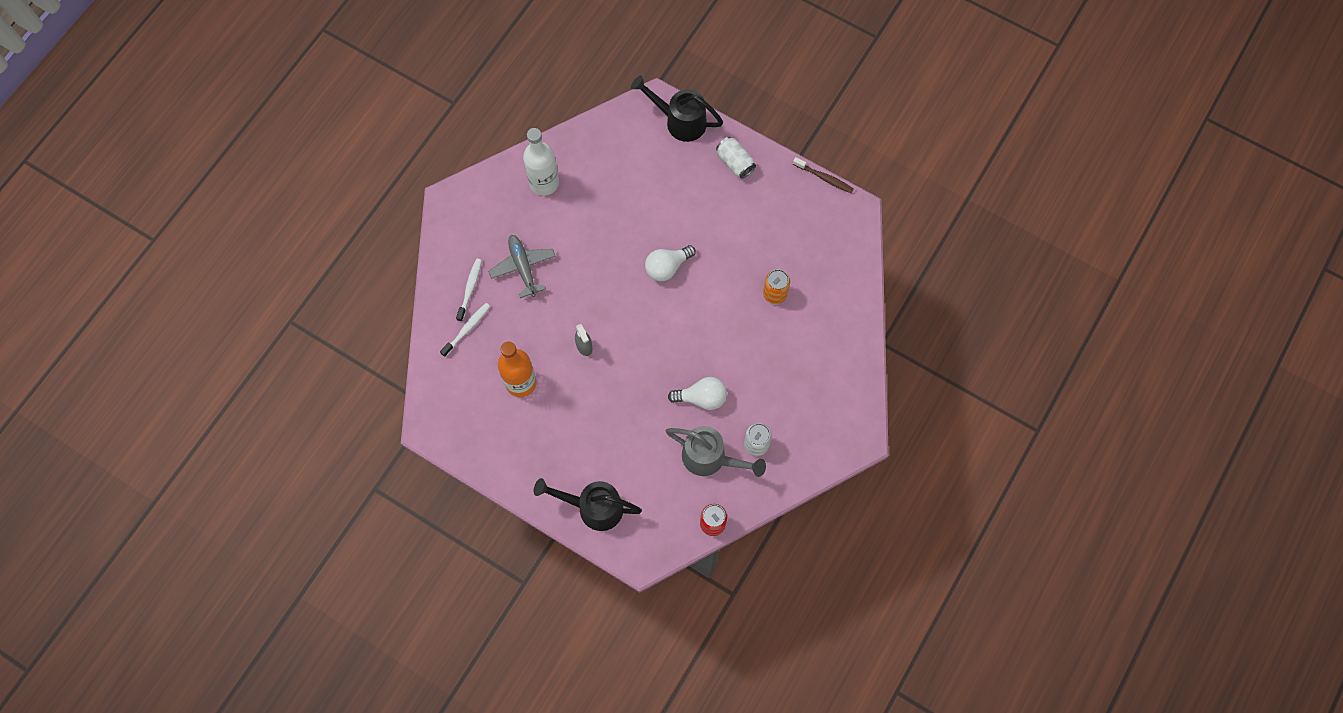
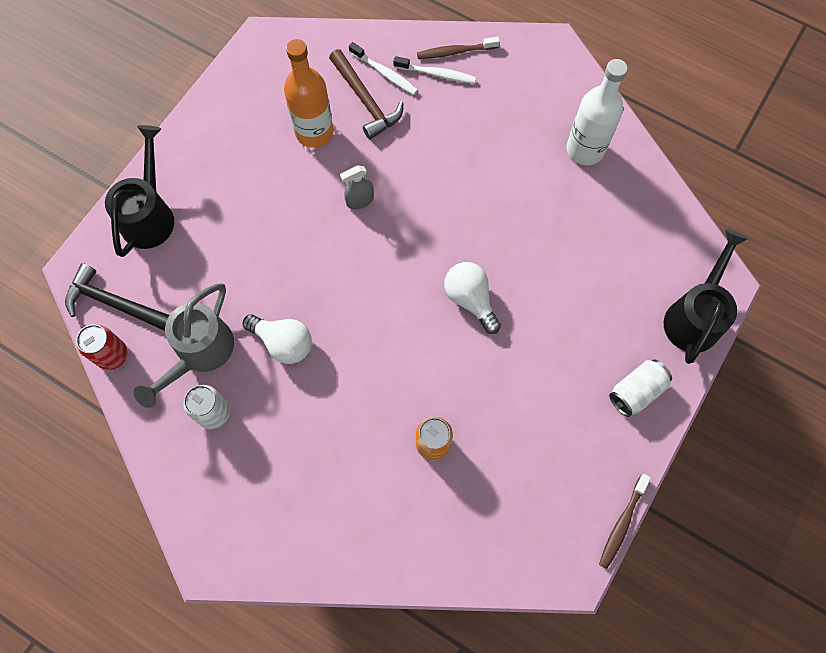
camera: 90 degrees right, 0 degrees up
grey plane [488,235,556,298] -> none
white light bulb [668,377,727,410] -> white light bulb turned 60 degrees counterclockwise [243,314,312,364]
none -> black hammer [65,263,170,331]
none -> brown hammer [329,49,404,139]
none -> brown toothbrush [417,37,500,59]

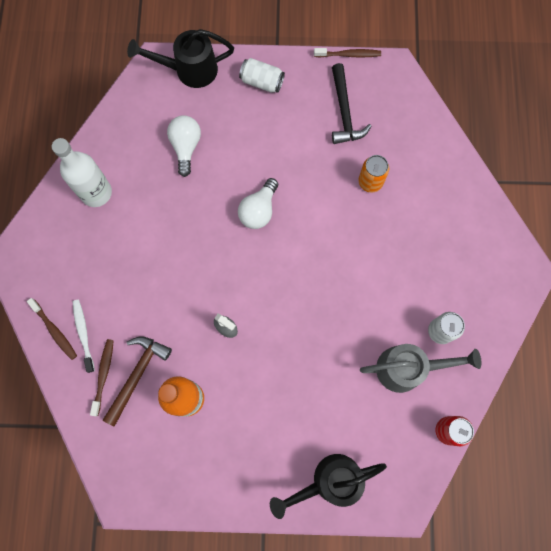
camera: 120 degrees left, 5 degrees up
black hammer [65,263,170,331] -> black hammer moved to [332,63,371,144]
white light bulb [243,314,312,364] -> white light bulb moved to [167,115,201,177]
white toothbrush [349,42,418,95] -> brown toothbrush [90,339,114,416]

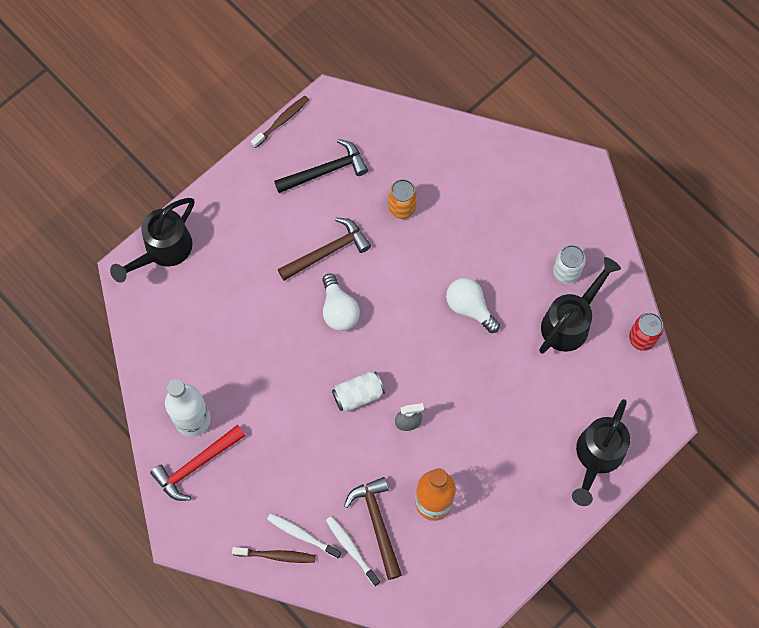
camera: 45 degrees left, 5 degrees down
brown toothbrush [90,339,114,416] -> white toothbrush [326,516,380,586]
white light bulb [167,115,201,177] -> white light bulb moved to [446,278,500,333]
white can [239,58,285,93] -> white can moved to [332,371,385,412]
black hammer [332,63,371,144] -> black hammer turned 60 degrees counterclockwise [274,139,368,193]
grey watering can [360,344,482,393] -> black watering can [539,257,621,354]
none -> red hammer [150,425,245,501]
none -> brown hammer [278,217,371,281]

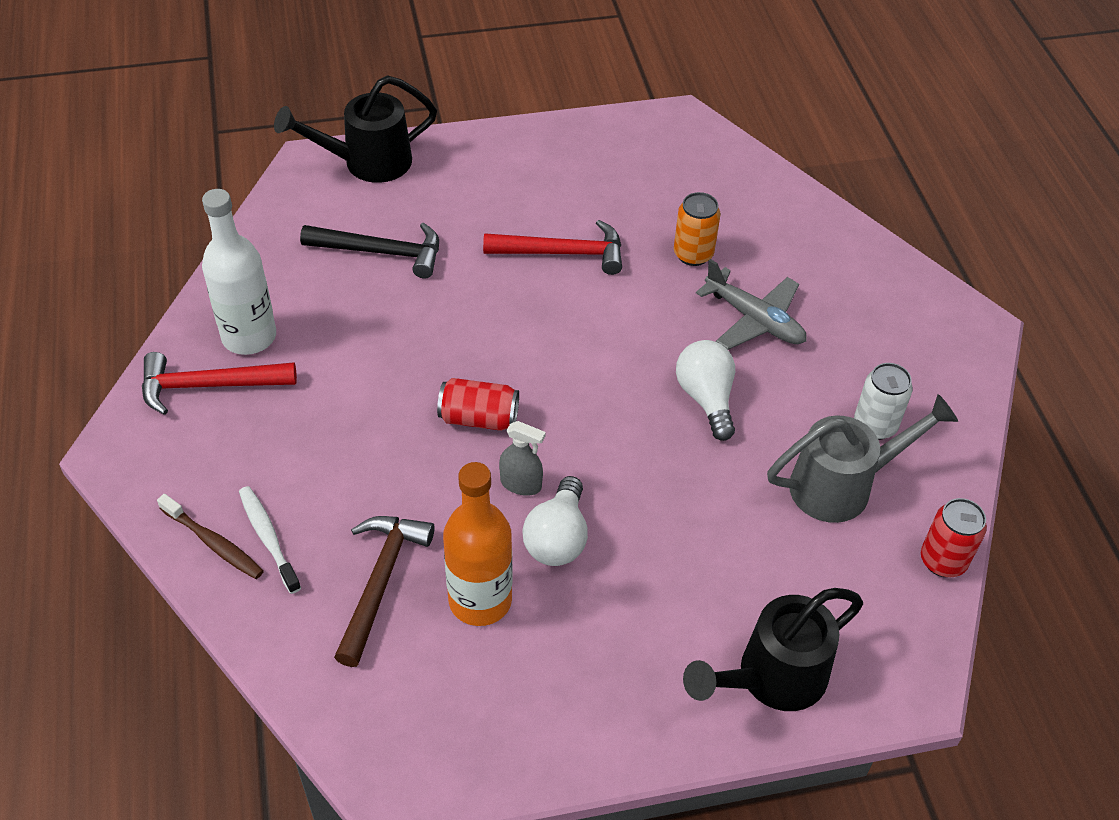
camera: 30 degrees right, 20 degrees down
brown toothbrush [251,96,309,148] -> none
black hammer [274,139,368,193] -> black hammer moved to [300,222,439,279]
brown hammer [278,217,371,281] -> red hammer [483,220,622,275]
white light bulb [322,274,360,331] -> white light bulb moved to [522,476,588,566]
white toothbrush [326,516,380,586] -> none
white can [332,371,385,412] -> red can [437,378,519,431]
black watering can [539,257,621,354] -> grey watering can [767,394,958,523]
none -> grey plane [696,259,807,350]

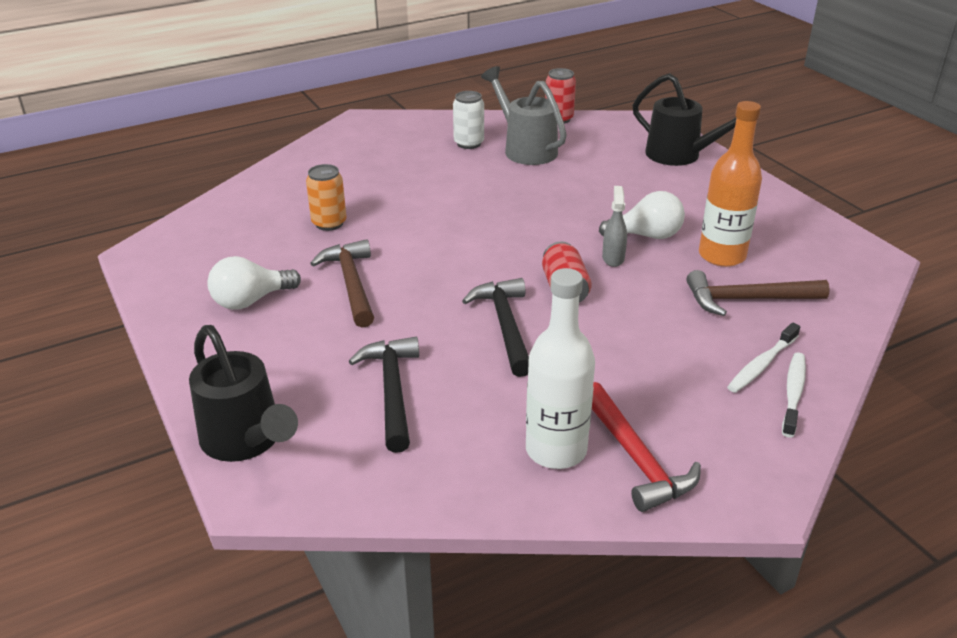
camera: 105 degrees left, 15 degrees down
brown toothbrush [157,494,264,579] -> white toothbrush [782,352,806,438]
red hammer [483,220,622,275] -> brown hammer [310,239,374,328]
white light bulb [676,340,735,441] -> white light bulb moved to [207,256,301,310]
grey plane [696,259,807,350] -> none
none -> black hammer [462,278,529,377]

